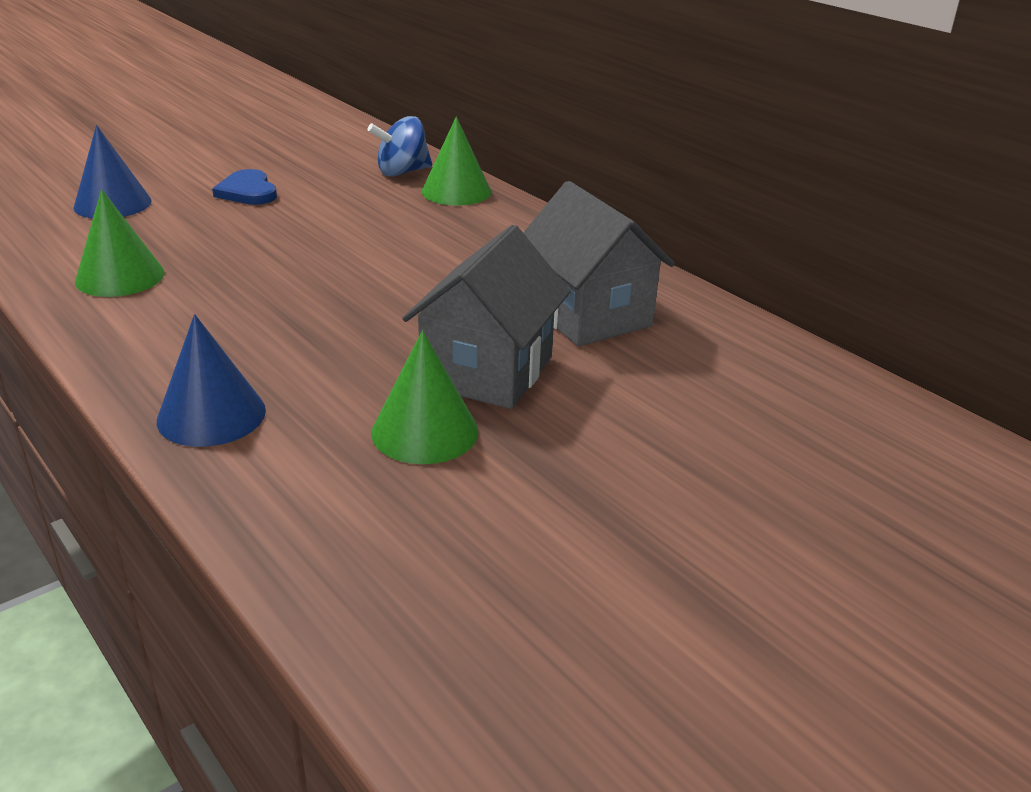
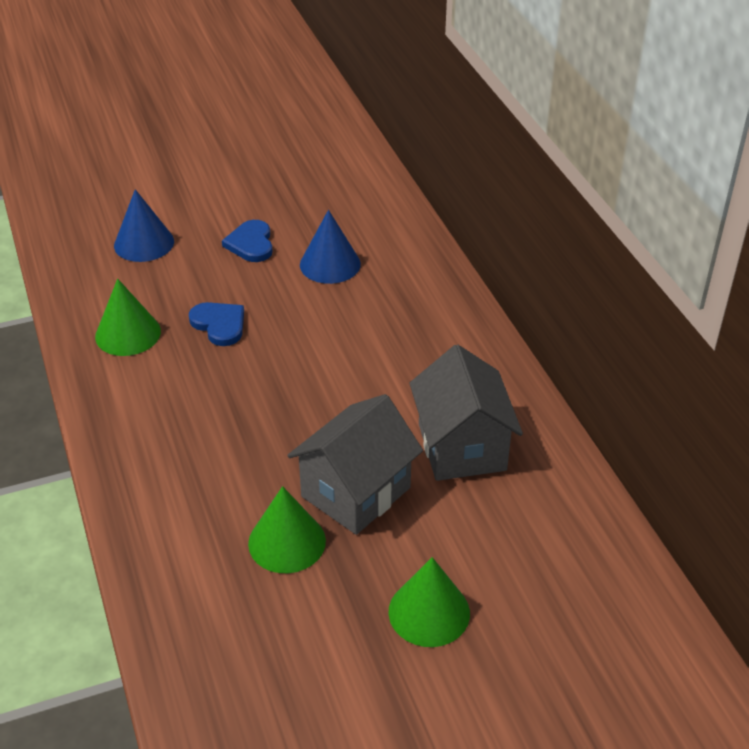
camera: 20 degrees right, 10 degrees up
blue cone [157,314,266,447] -> blue cone moved to [300,210,361,284]
blue spinning top [367,116,432,177] -> none
green cone [422,117,491,206] -> green cone moved to [388,557,470,647]
none -> blue heart [189,302,244,346]

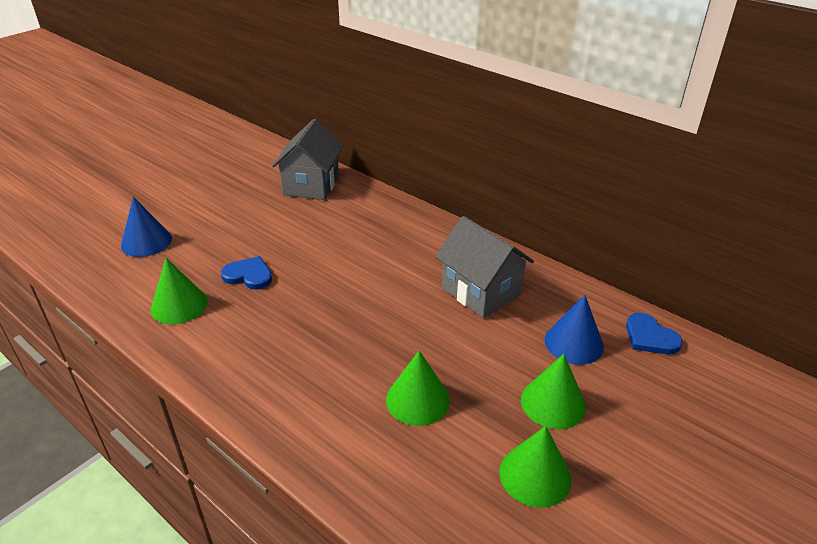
camera: 30 degrees left, 5 degrees down
blue heart [222,220,273,262] -> blue heart moved to [626,313,683,354]
grey house [287,394,423,535] -> grey house moved to [272,119,343,200]
blue cone [300,210,361,284] -> blue cone moved to [545,295,604,365]
none -> green cone [499,426,572,508]

